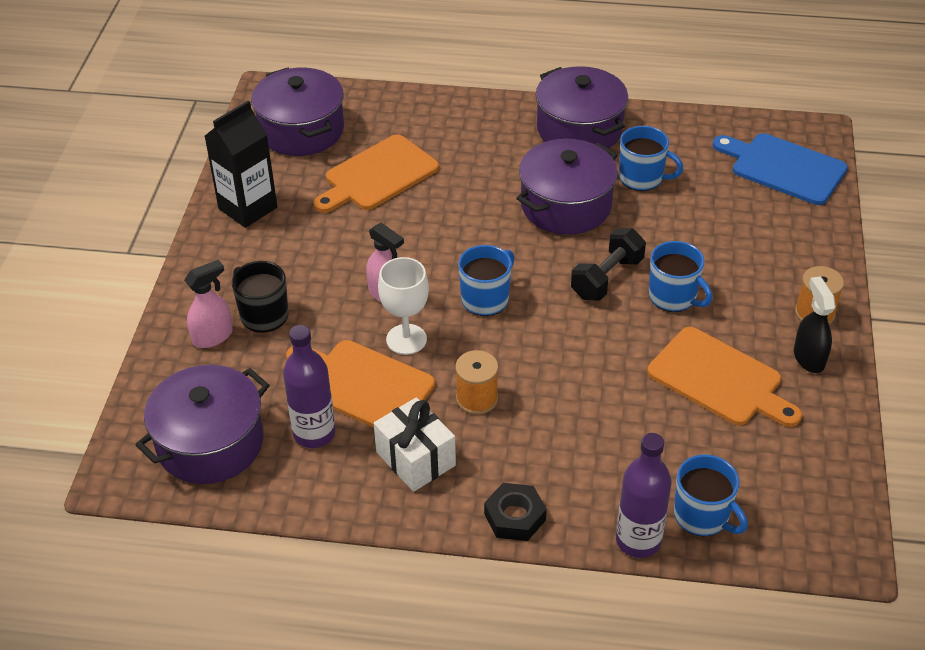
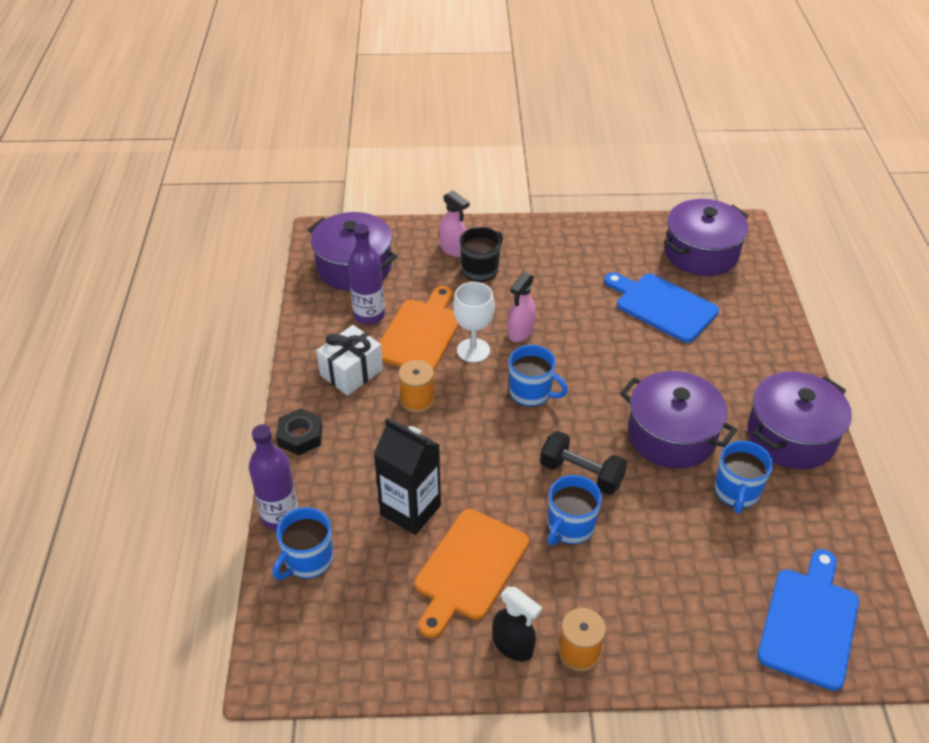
camera: 80 degrees right, 0 degrees up
black carton [205,101,277,228] -> black carton moved to [373,418,441,535]
orange cutting board [313,134,439,213] -> blue cutting board [604,272,719,343]
black spray bottle [794,276,836,373] -> black spray bottle turned 60 degrees clockwise [492,587,542,661]

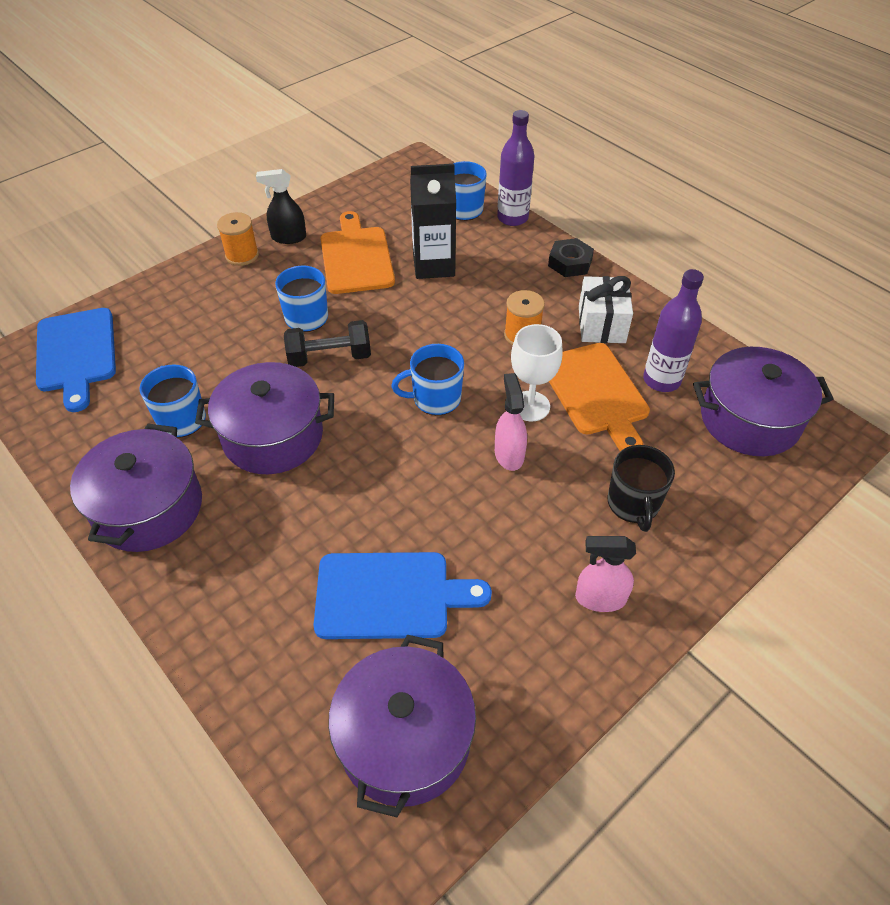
camera: 140 degrees right, 5 degrees up
pink spray bottle [439,190,469,257] -> pink spray bottle moved to [575,536,636,612]

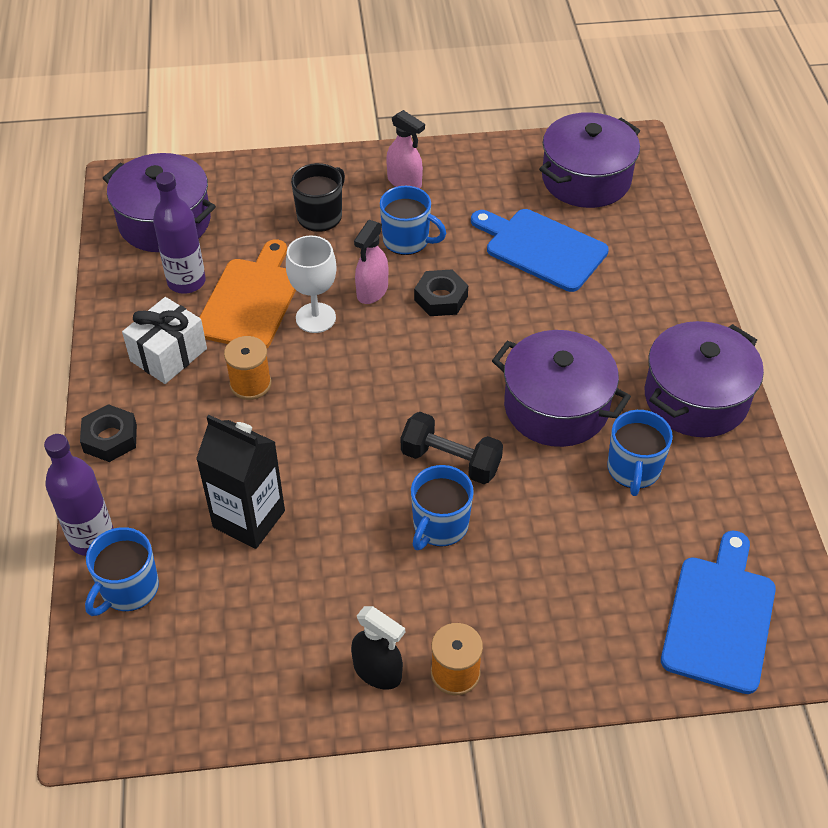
camera: 145 degrees left, 0 degrees up
orange cutting board [320,211,395,294] -> none
blue mug [391,344,464,415] -> blue mug moved to [380,186,446,255]
none -> black nut [414,269,468,316]

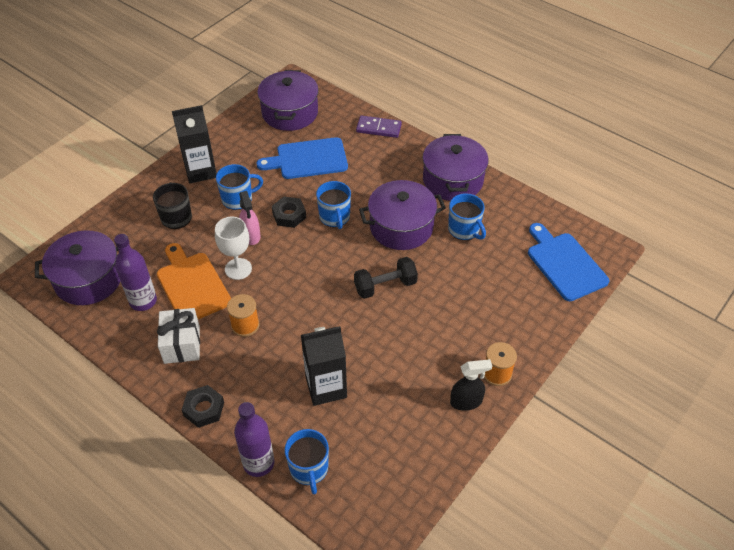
camera: 45 degrees left, 0 degrees up
pink spray bottle [386,110,425,188] -> black carton [172,105,217,183]
blue mug [411,465,474,550] -> blue mug moved to [316,181,351,229]
none -> purple domino [356,115,402,138]

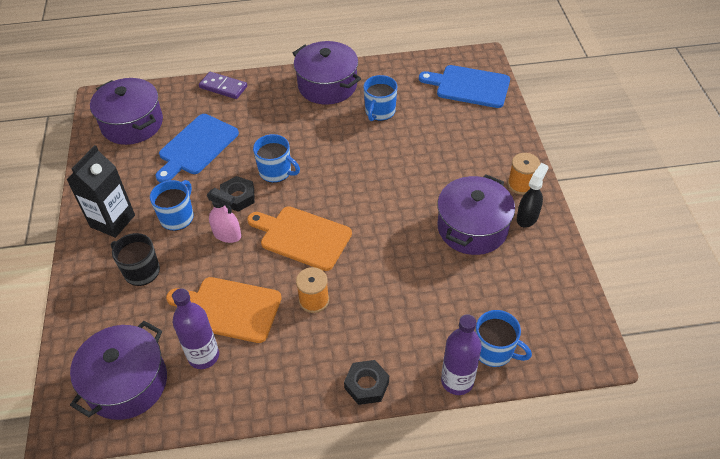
camera: 45 degrees left, 0 degrees up
white gift [157,308,200,364] -> none
white goblet [215,217,252,280] -> none
black carton [301,326,347,406] -> none
black dumbbell [354,257,418,299] -> none
purple domino [356,115,402,138] -> purple domino turned 60 degrees clockwise [199,72,247,99]
purple pot [359,180,446,250] -> purple pot moved to [437,174,515,255]
blue mug [448,193,486,240] -> blue mug turned 105 degrees clockwise [363,75,397,121]
none -> orange cutting board [247,206,352,271]

